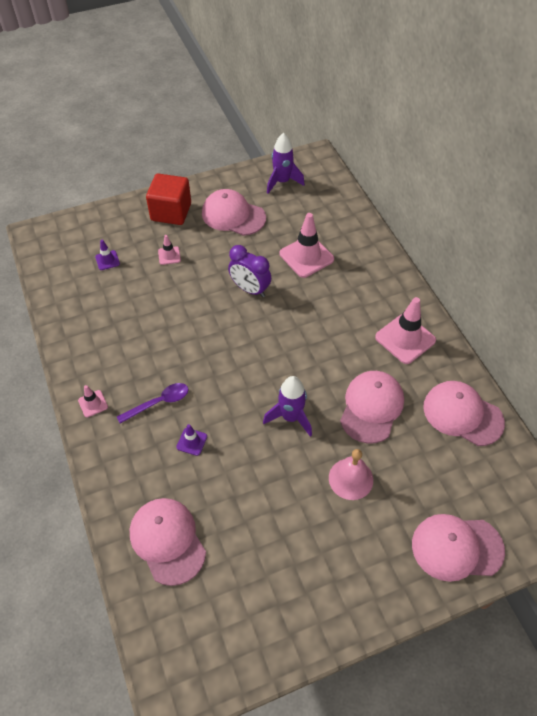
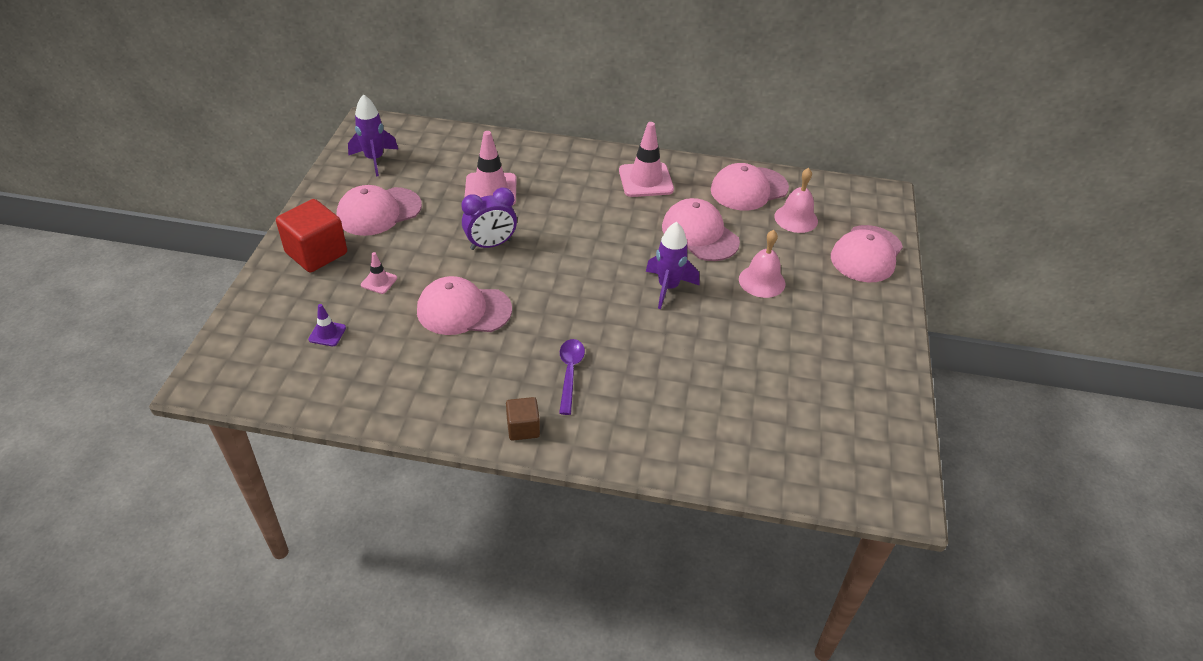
camera: 60 degrees left, 10 degrees down
pink traffic cone [78,385,108,417] -> brown cube [506,397,540,441]
pink cap [130,498,206,586] -> pink cap moved to [417,276,512,335]
purple traffic cone [176,424,207,456] -> none
none -> pink bell [774,168,818,233]

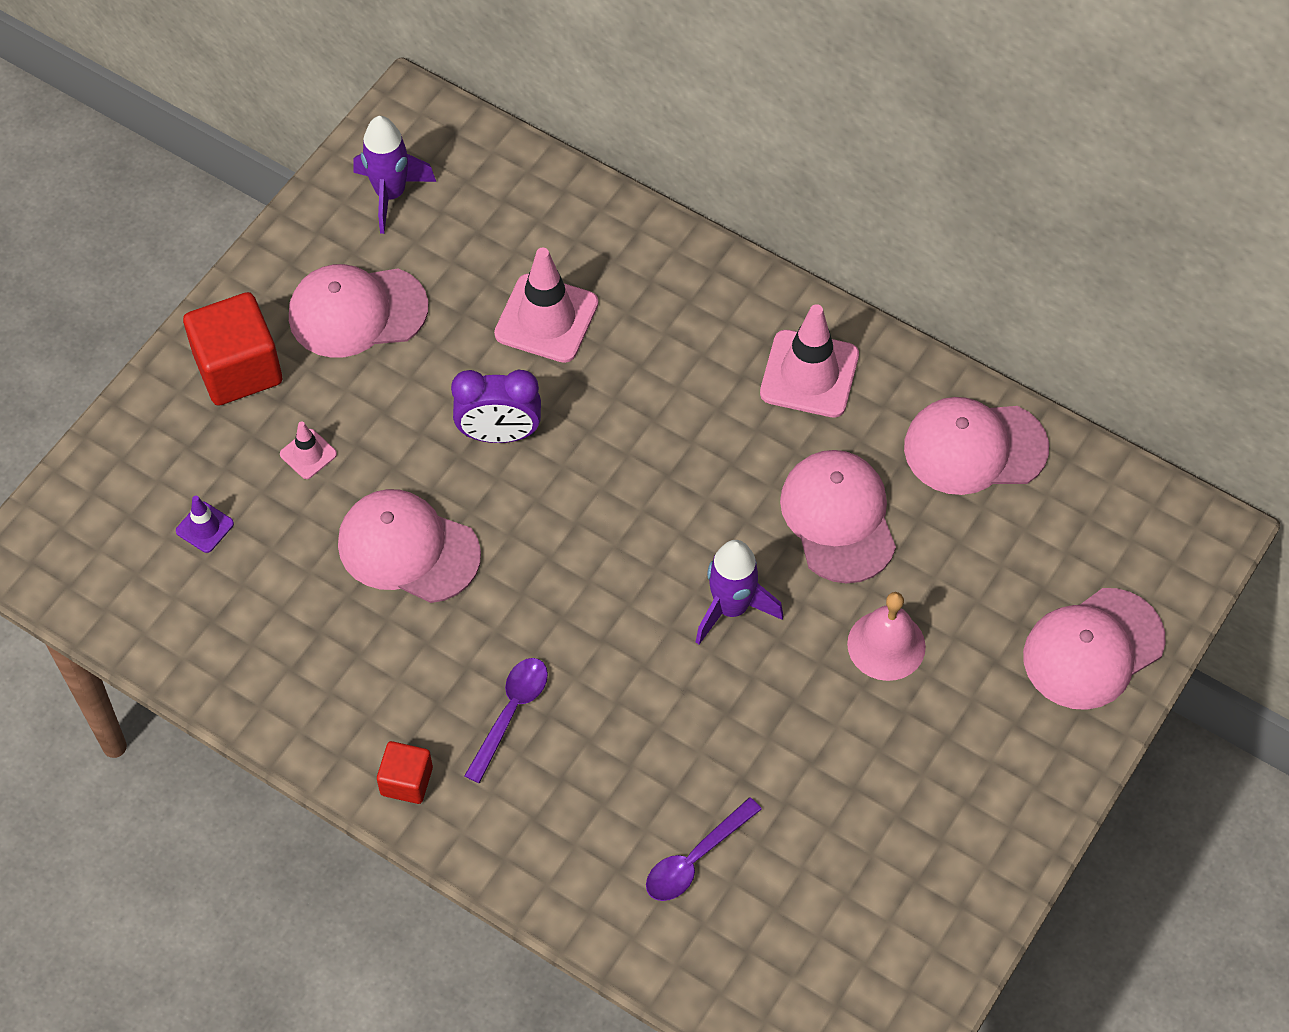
camera: 25 degrees right, 15 degrees up
brown cube [506,397,540,441] -> red cube [377,741,433,804]
pink bell [774,168,818,233] -> none
none -> purple spoon [646,797,762,901]

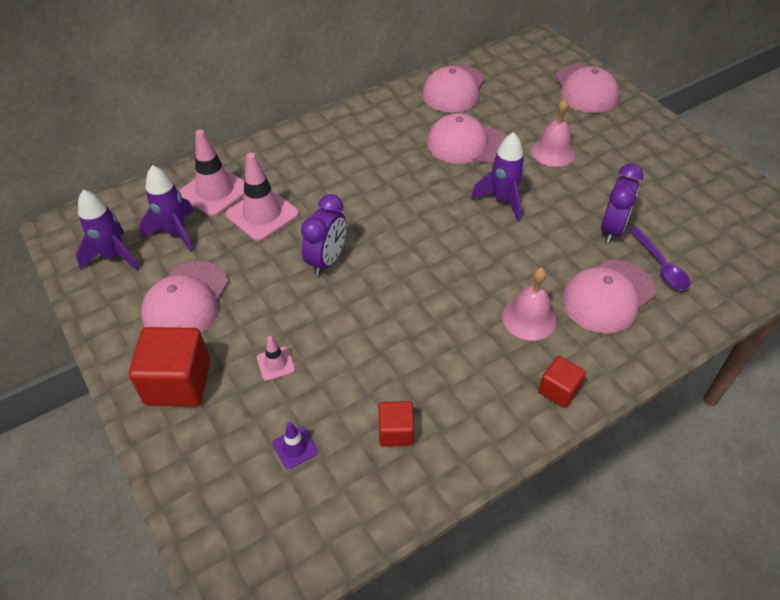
camera: 65 degrees left, 10 degrees down
pink cap [338,489,481,603] -> pink cap moved to [562,260,655,333]
purple spoon [464,658,548,783] -> pink bell [502,267,557,341]
pink traffic cone [760,304,859,418] -> pink traffic cone moved to [179,130,244,217]
none -> purple rocket [140,165,194,252]
none -> red cube [378,401,414,447]
none -> purple clock [601,163,643,243]

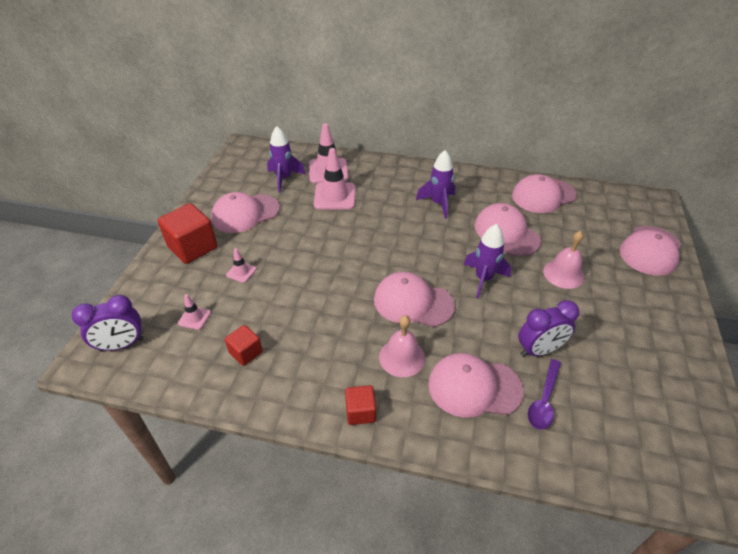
camera: 45 degrees right, 5 degrees down
purple rocket [76,190,139,271] -> purple rocket moved to [416,150,455,219]
purple traffic cone [273,422,318,469] -> pink traffic cone [178,294,211,330]
purple clock [301,194,347,276] -> purple clock moved to [72,295,144,352]
none -> pink cap [374,272,455,327]

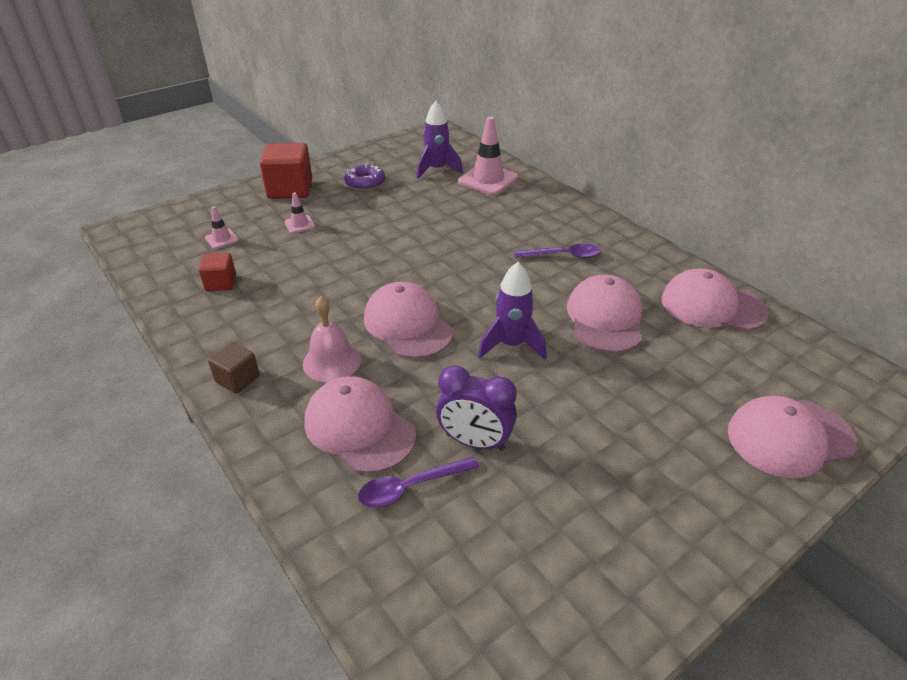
camera: 40 degrees right, 5 degrees down
purple clock [72,295,144,352] -> none
pink cap [211,192,280,233] -> purple donut [344,163,385,191]
pink traffic cone [314,148,355,209] -> none
red cube [345,385,376,425] -> brown cube [208,342,260,394]
purple rocket [416,150,455,219] -> purple spoon [514,243,601,258]
pink bell [543,231,584,289] -> none

